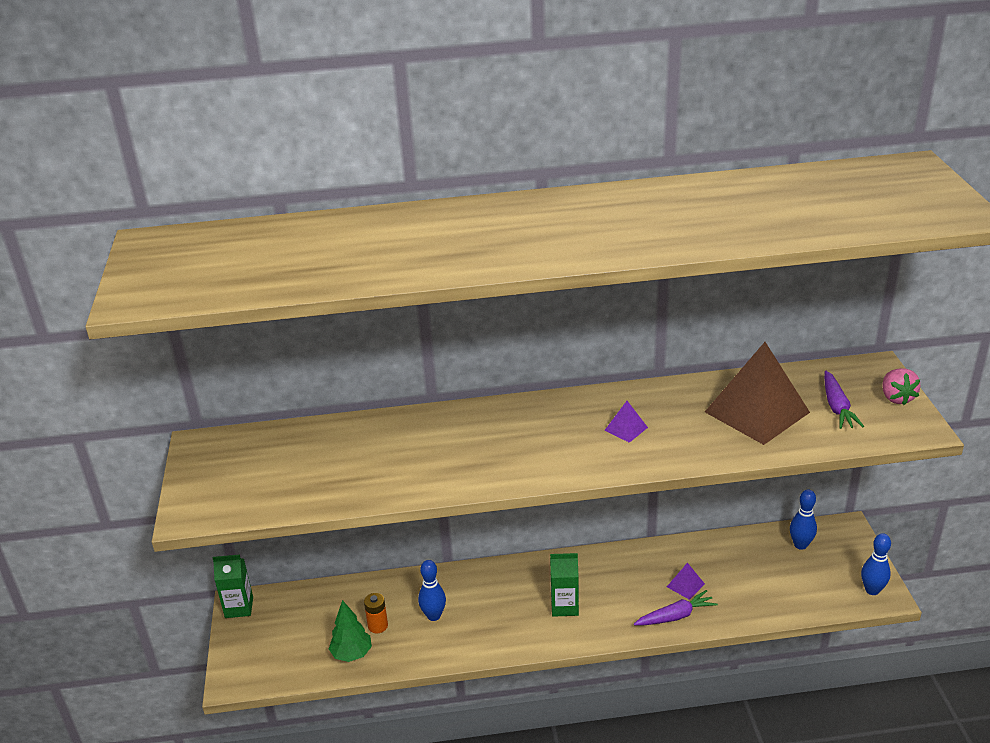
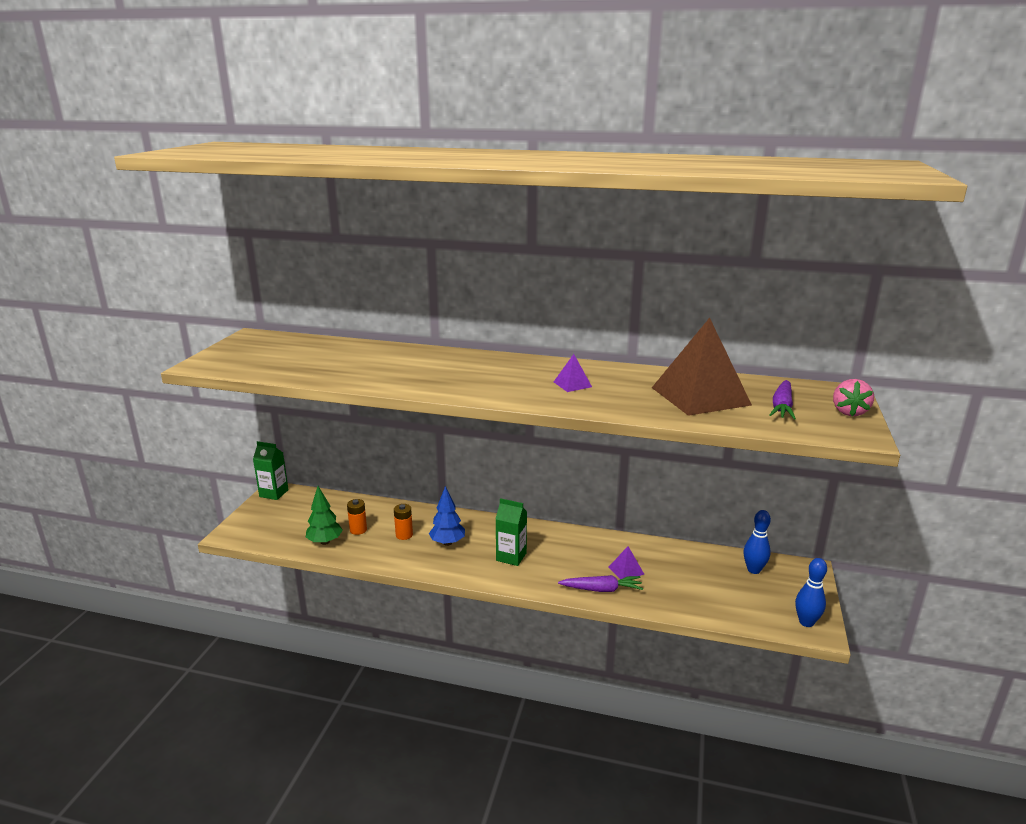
camera: 20 degrees right, 10 degrees down
blue bowling pin [418,560,446,621] -> orange battery [394,504,413,540]
none -> blue tree [429,486,465,546]

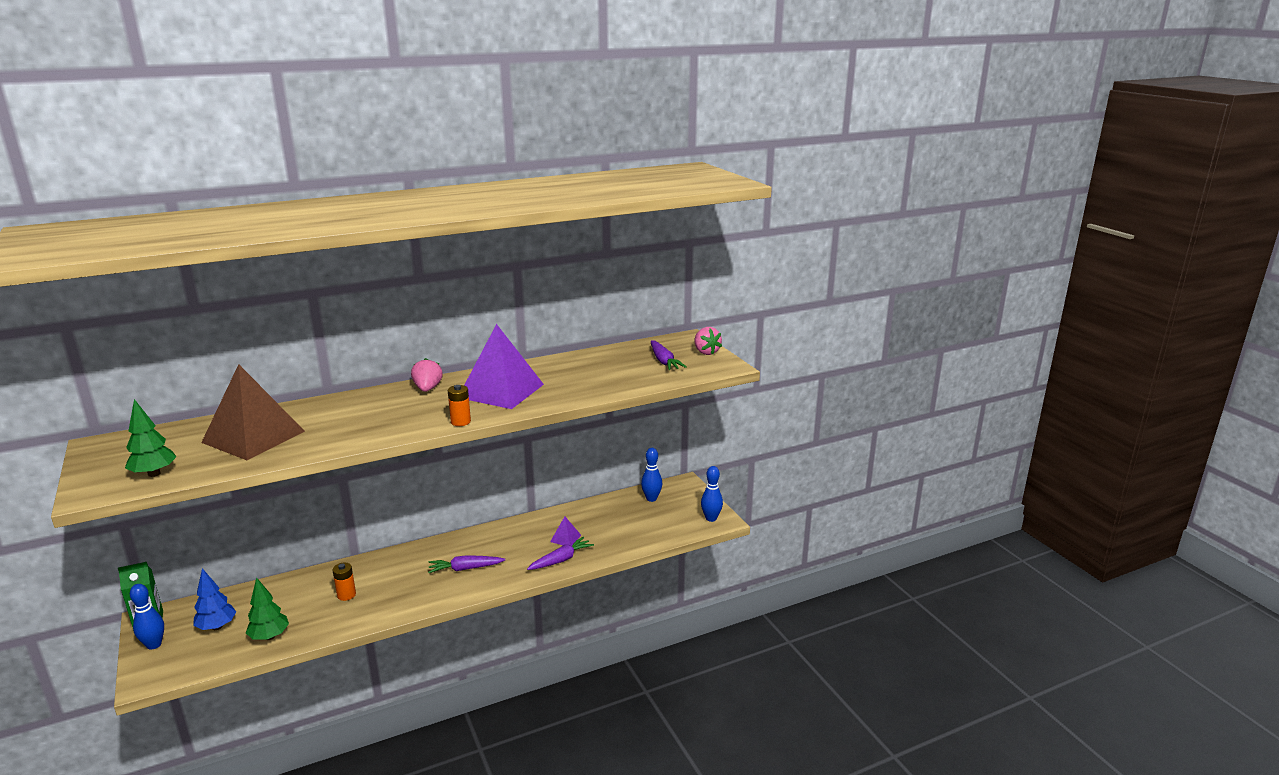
camera: 40 degrees left, 0 degrees up
orange battery [347,499,367,535] -> orange battery moved to [448,385,471,426]
blue tree [429,486,465,546] -> blue tree moved to [193,568,236,630]
green carton [496,498,527,566] -> purple carrot [428,555,505,573]
purple pyramid [554,354,592,392] -> purple pyramid [464,324,544,409], size x2.40
brown pyramid [652,318,752,416] -> brown pyramid moved to [201,364,305,460]
none -> green tree [125,399,176,477]
none -> blue bowling pin [130,584,164,650]
none -> pink strawberry [411,358,443,392]

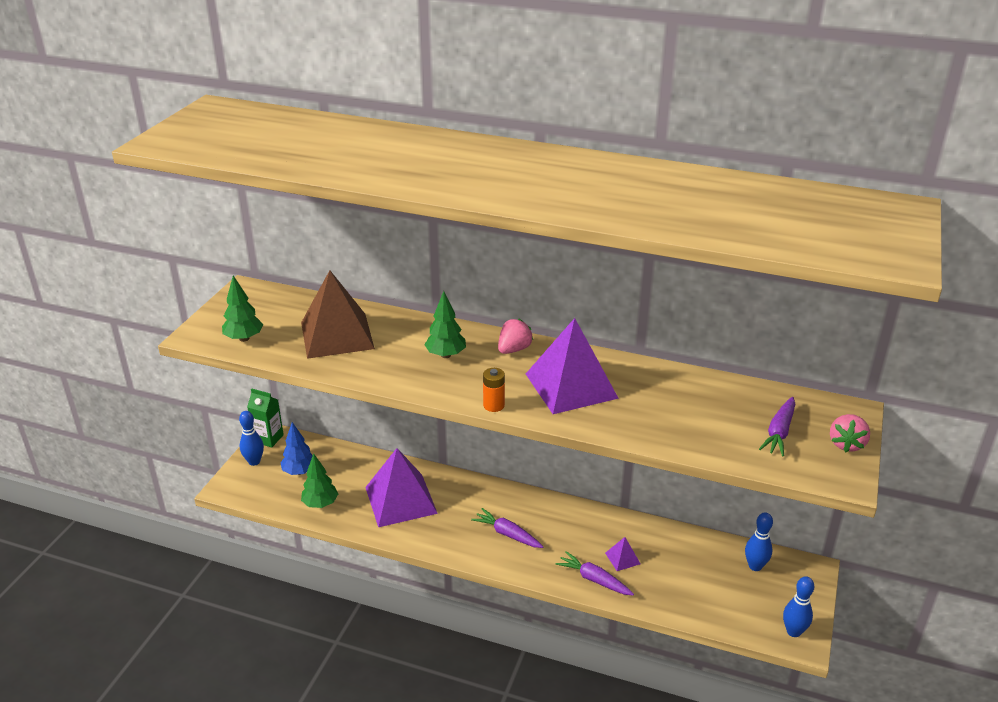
camera: 45 degrees right, 10 degrees up
orange battery [332,563,356,601] -> purple pyramid [365,448,438,527]
purple carrot [527,537,594,570] -> purple carrot turned 150 degrees counterclockwise [556,551,634,595]
none -> green tree [425,291,466,358]

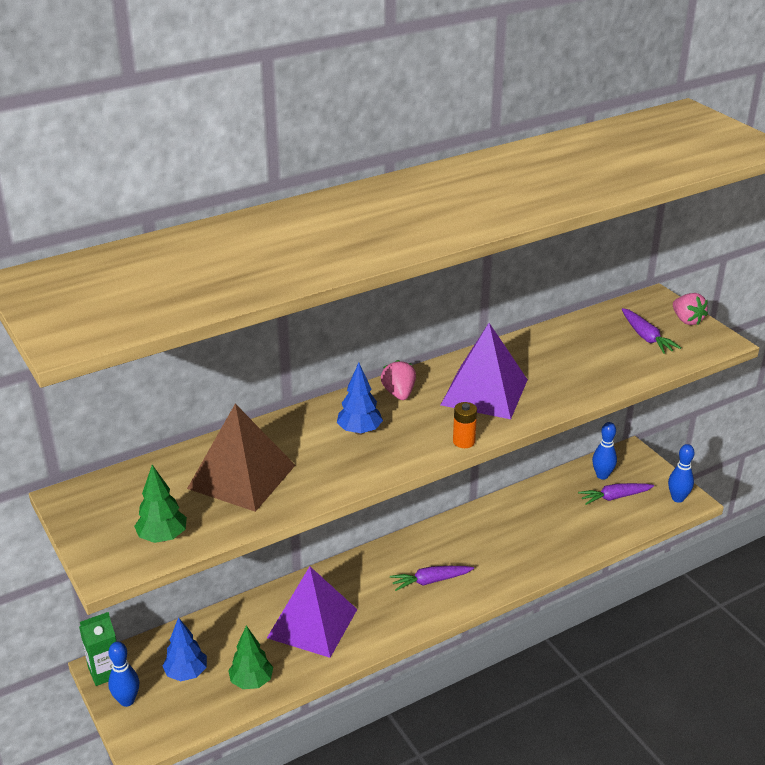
camera: 50 degrees left, 0 degrees up
green tree [425,291,466,358] -> blue tree [337,363,383,435]
purple carrot [556,551,634,595] -> purple carrot moved to [578,483,654,505]
purple pyramid [605,537,641,571] -> none

